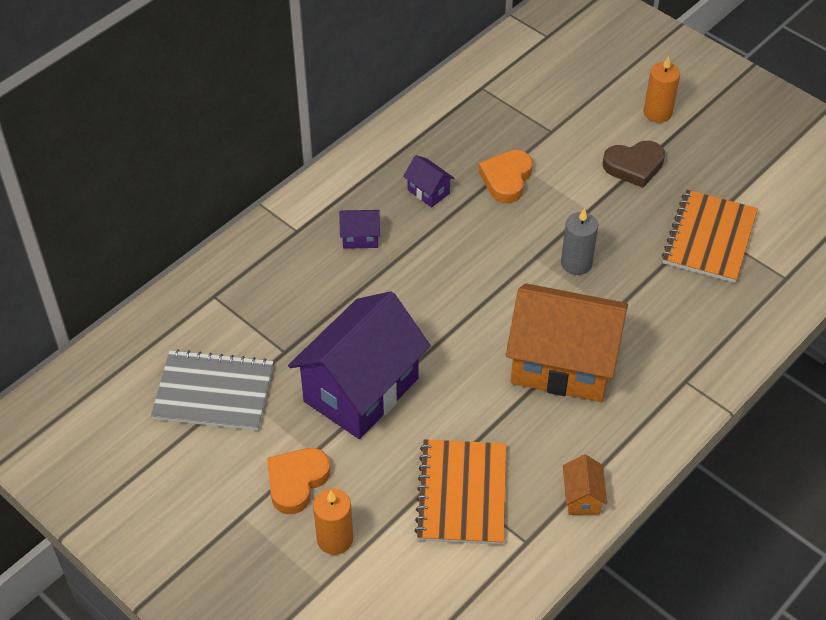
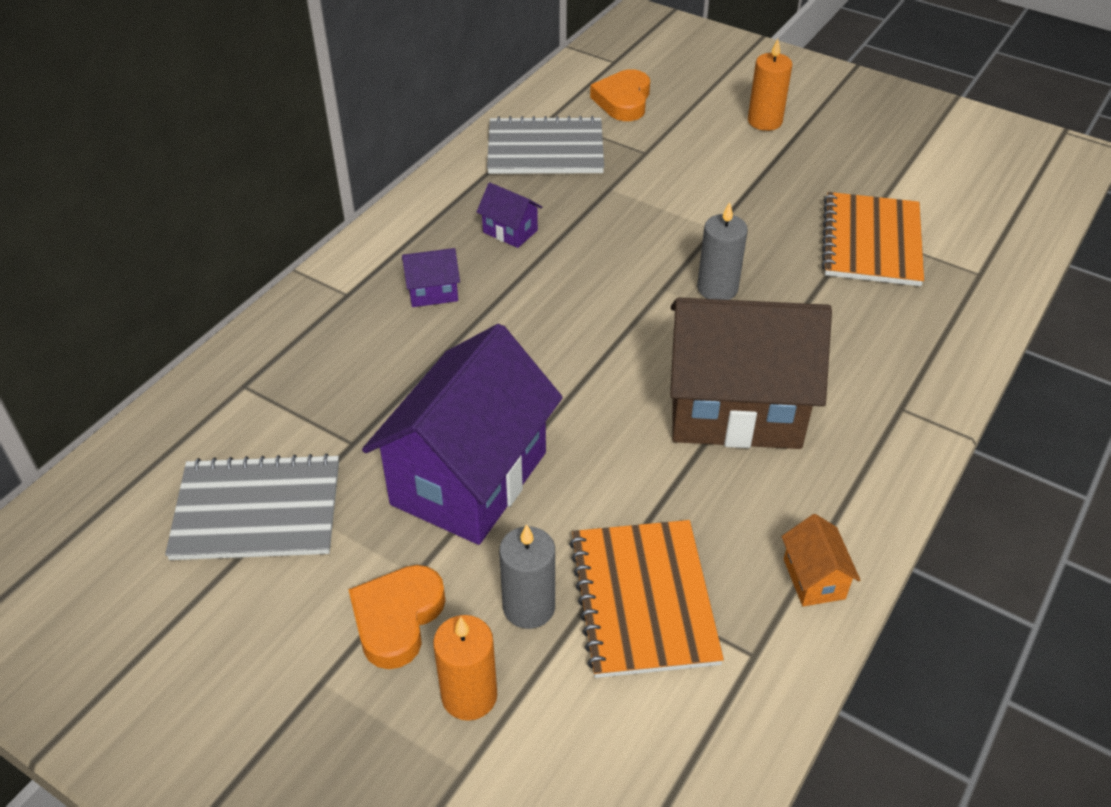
camera: 10 degrees left, 5 degrees down
orange heart [478,150,533,203] -> orange heart moved to [590,69,650,121]
orange house [506,283,628,402] -> brown house [670,297,832,449]
brown heart [603,141,665,188] -> none
none -> grey notebook [487,116,604,174]
none -> grey candle [499,524,555,629]

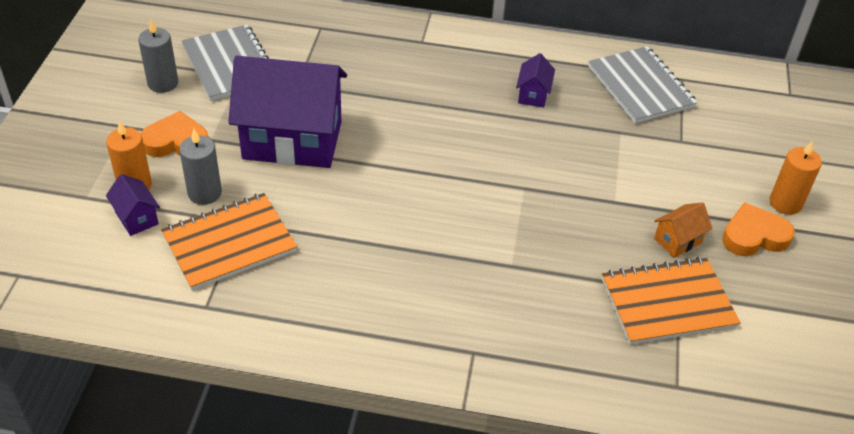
camera: 65 degrees right, 0 degrees up
purple house [402,248,460,307] -> purple house moved to [106,174,160,236]
orange heart [590,69,650,121] -> orange heart moved to [722,202,795,256]
brown house [670,297,832,449] -> none
grey candle [697,202,748,300] -> grey candle moved to [138,19,178,93]
orange house [782,514,860,606] -> orange house moved to [654,202,713,258]

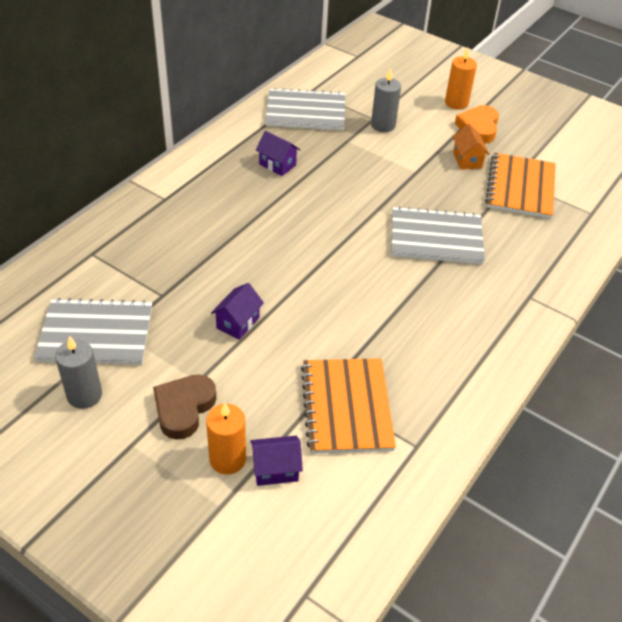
camera: 65 degrees left, 0 degrees up
orange heart [141,111,208,157] -> brown heart [153,374,217,440]
grey candle [179,129,222,205] -> grey candle moved to [371,68,401,132]
purple house [228,56,347,168] -> purple house [211,283,264,340], size x0.41
none -> grey notebook [391,206,485,264]

